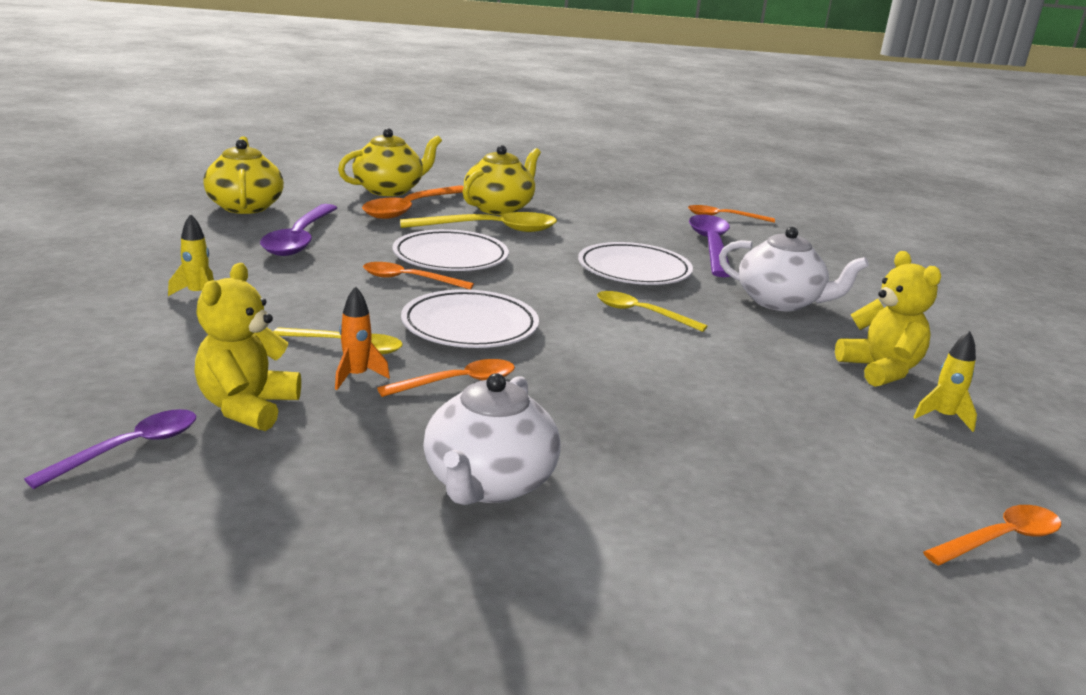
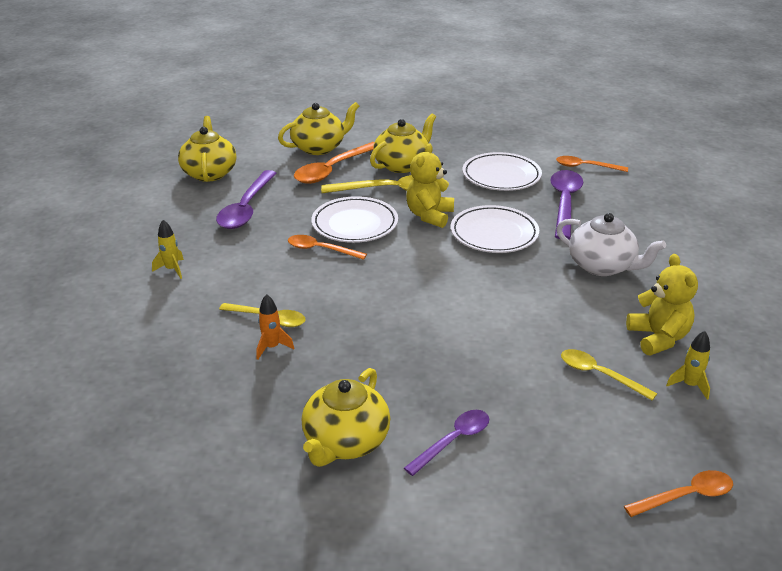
camera: 10 degrees right, 10 degrees up
purple spoon [24,409,196,489] -> purple spoon moved to [404,410,489,476]
yellow teddy bear [195,263,301,431] -> yellow teddy bear moved to [406,143,454,228]
orange spoon [377,359,515,397] -> none
white plate [401,289,539,348] -> white plate moved to [462,152,542,191]
white teapot [423,373,561,505] -> yellow teapot [302,368,390,467]
yellow spoon [597,291,708,332] -> yellow spoon moved to [561,349,657,401]

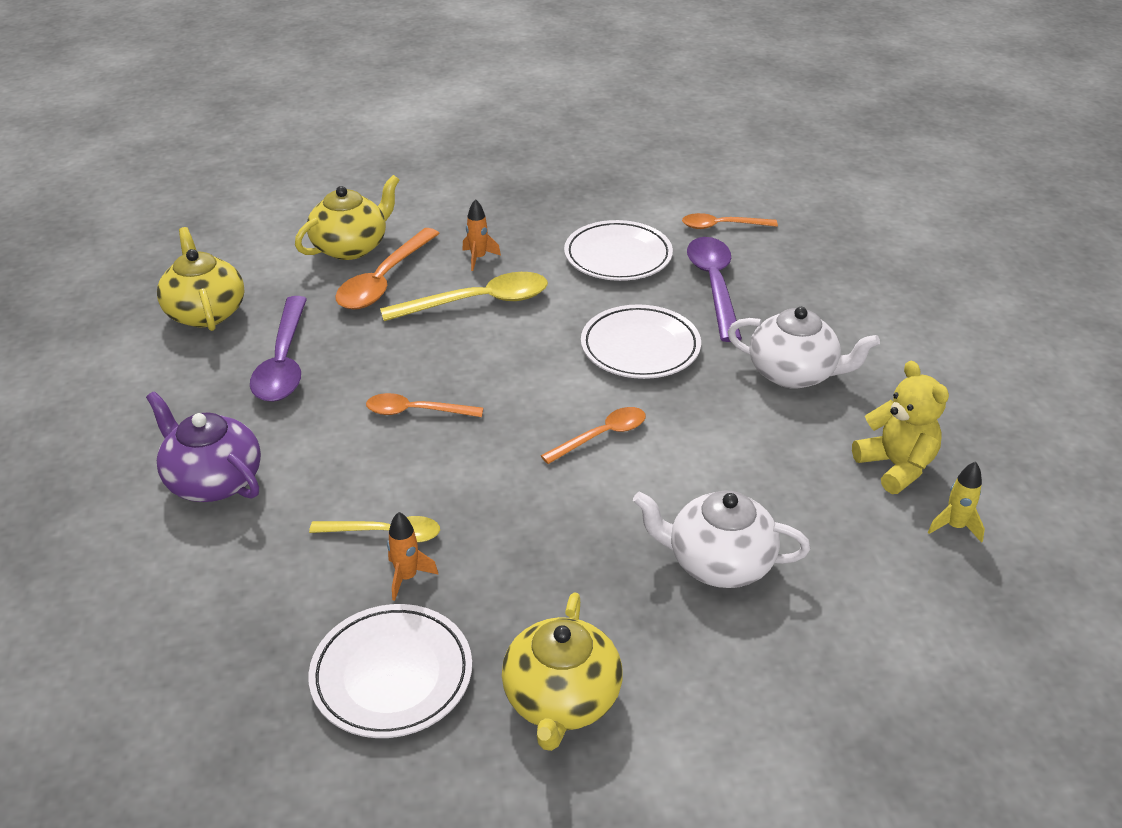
camera: 15 degrees left, 5 degrees up
yellow rocket [152,220,184,279] -> purple teapot [146,391,261,502]
white plate [311,196,398,243] -> white plate moved to [309,604,472,738]
yellow teapot [370,114,436,173] -> orange rocket [462,199,501,271]
purple spoon [404,410,489,476] -> none
yellow teddy bear [406,143,454,228] -> none
yellow spoon [561,349,657,401] -> none
orange spoon [624,470,733,517] -> orange spoon moved to [541,407,646,464]
none -> white teapot [633,491,810,588]

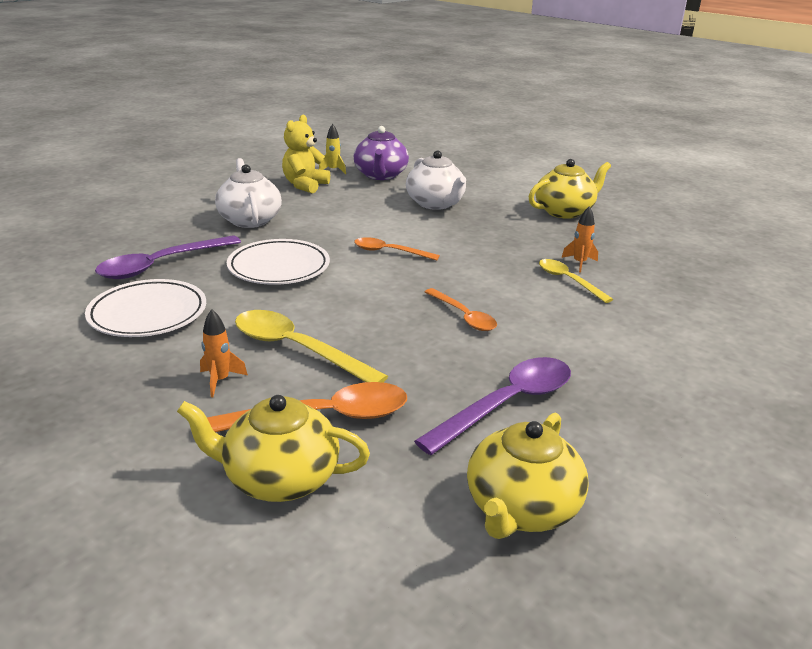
camera: 130 degrees left, 10 degrees down
purple teapot [146,391,261,502] -> purple teapot moved to [354,126,409,180]
white plate [309,604,472,738] -> none
orange spoon [682,213,778,229] -> none

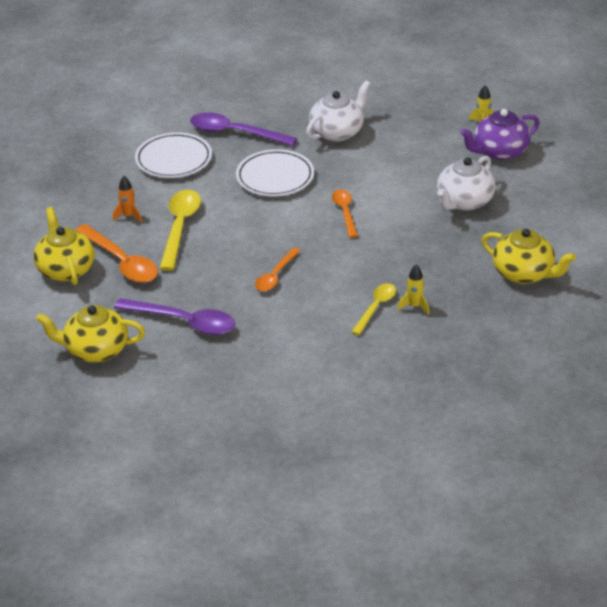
camera: 65 degrees right, 10 degrees up
yellow teddy bear [282,115,330,193] -> none
orange rocket [561,206,598,273] -> yellow rocket [397,265,429,315]

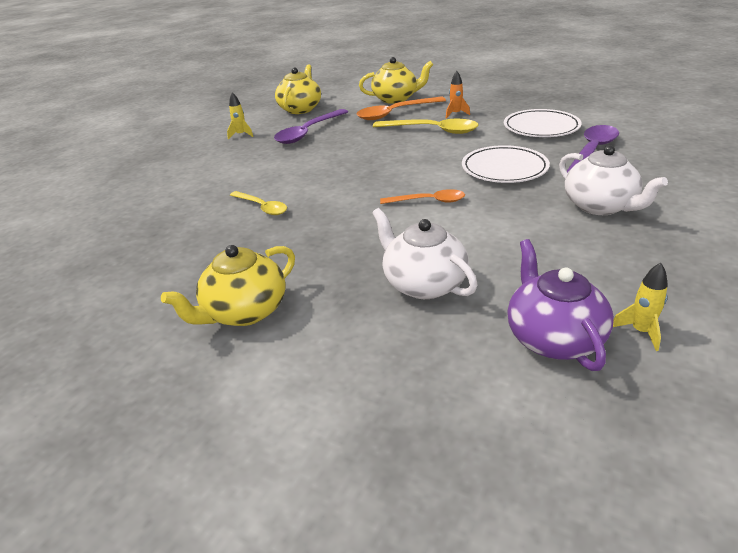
camera: 105 degrees right, 5 degrees down
orange spoon [255,248,300,292] -> none
yellow rocket [397,265,429,315] -> yellow rocket moved to [227,92,253,139]

